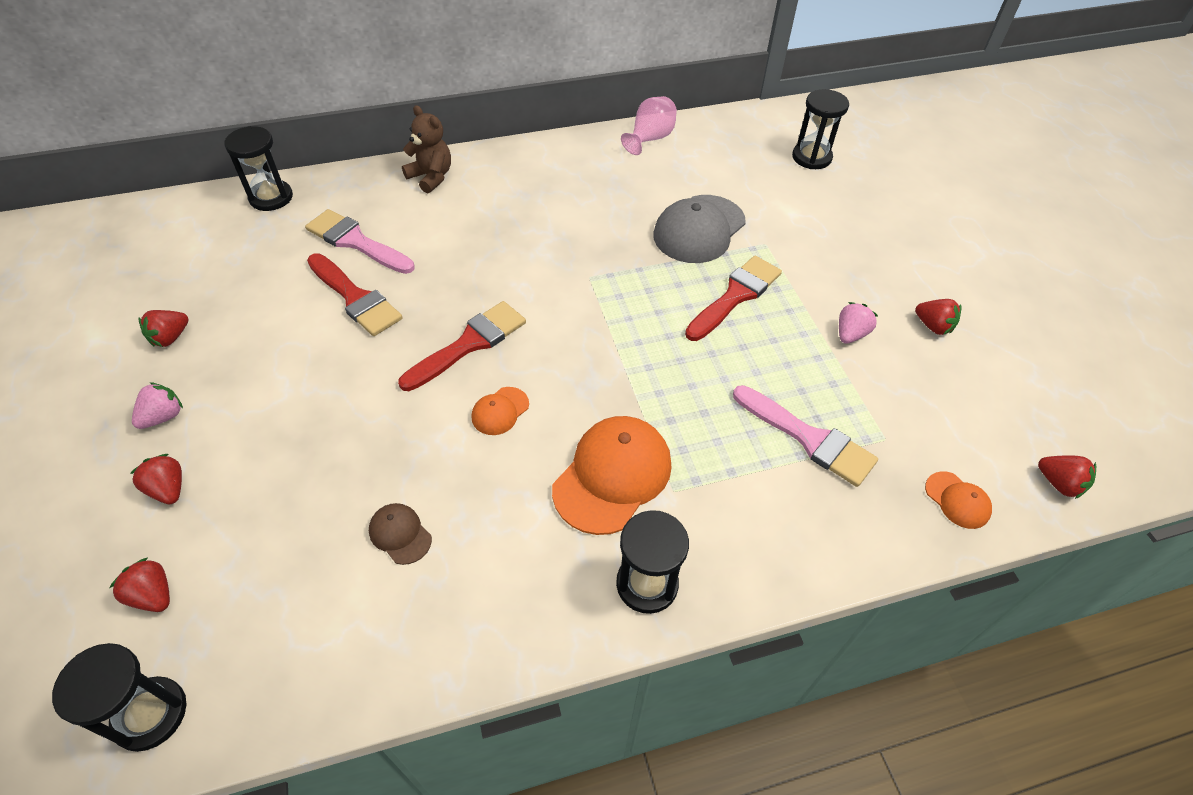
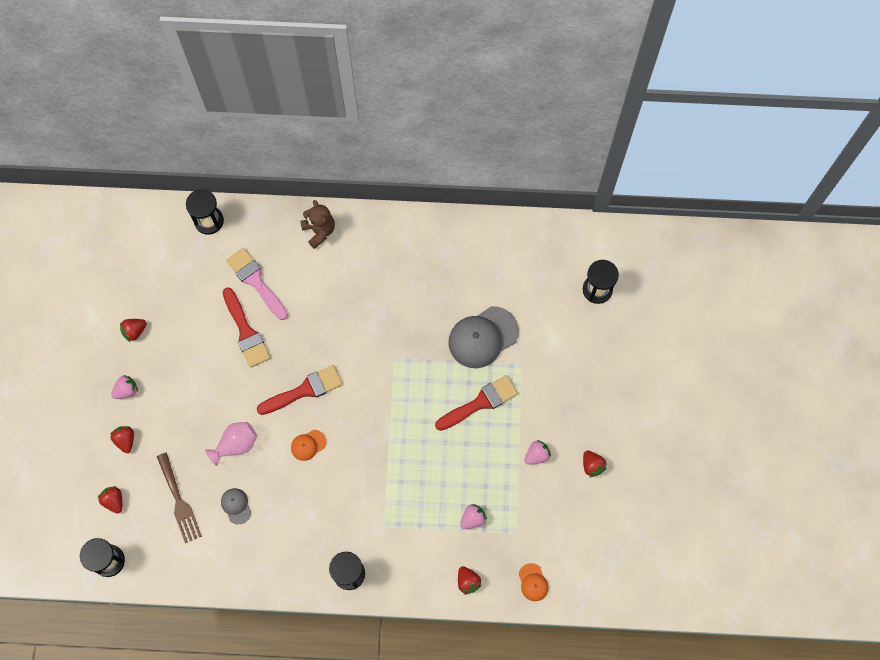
camera: 20 degrees right, 20 degrees up
brown cap [369,503,432,565] -> grey cap [221,488,251,524]
orange cap [552,416,672,535] -> none
pink vase [621,96,677,155] -> pink vase moved to [205,422,257,466]
pink brush [733,385,878,487] -> pink strawberry [460,504,487,529]
red strawberry [1038,455,1096,499] -> red strawberry moved to [458,566,482,595]
none -> brown fork [157,452,202,543]

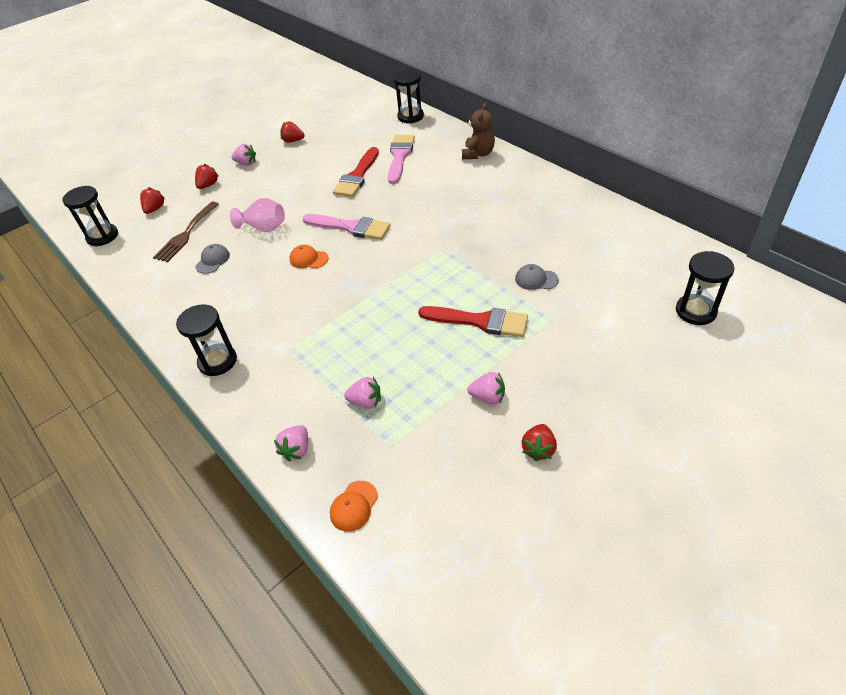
camera: 50 degrees right, 25 degrees down
red brush [257,365,343,415] -> pink brush [302,214,391,240]
grey cap [448,306,519,368] -> grey cap [515,264,559,290], size x0.49
red strawberry [458,566,482,595] -> pink strawberry [274,425,308,461]

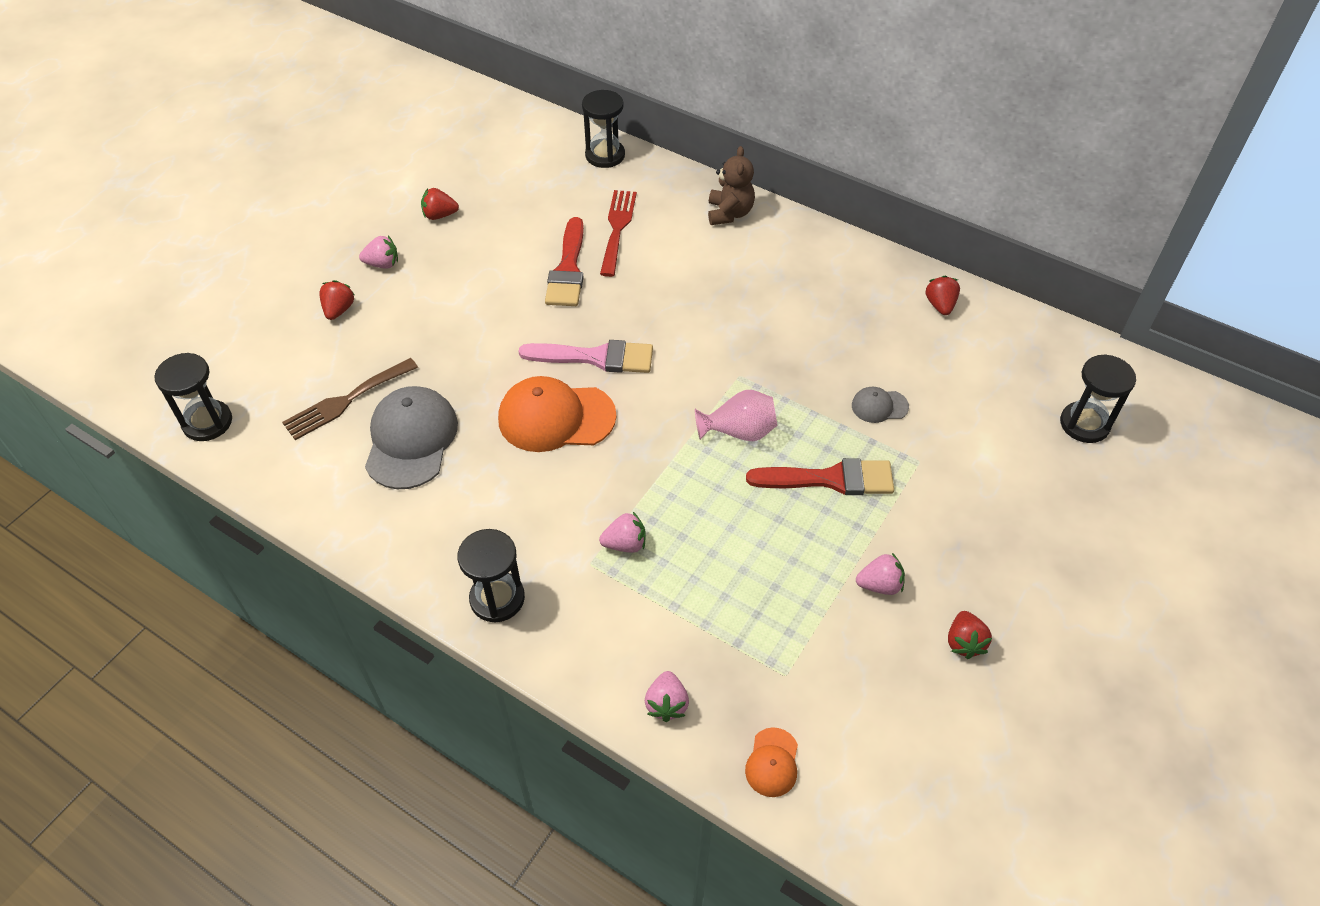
camera: 20 degrees left, 5 degrees up
red strawberry [140,187,165,214] -> red strawberry moved to [925,276,960,315]
brown fork [153,202,219,262] -> brown fork turned 45 degrees clockwise [282,358,418,440]
grey cap [195,244,230,274] -> grey cap [365,386,458,489], size x2.05
pink vase [230,198,285,232] -> pink vase moved to [695,390,777,441]
orange cap [290,245,328,268] -> orange cap [498,376,617,452], size x2.05
pink strawberry [344,377,381,409] -> pink strawberry moved to [599,512,646,553]
pink brush [388,135,415,184] -> red fork [600,190,637,277]

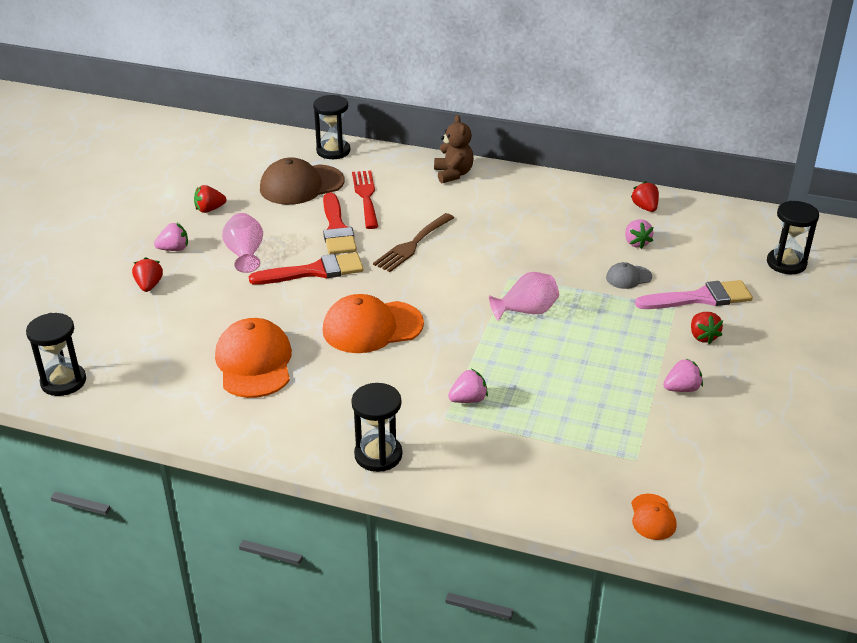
camera: 15 degrees left, 15 degrees down
brown fork [282,358,418,440] -> brown fork moved to [373,213,454,272]
grey cap [365,386,458,489] -> orange cap [215,318,292,398]
pink brush [518,340,653,373] -> pink brush moved to [635,280,753,309]
pink strawberry [645,671,689,722] -> pink strawberry moved to [625,220,654,249]
red brush [746,458,894,495] -> red brush moved to [249,252,364,285]
red strawberry [948,611,992,659] -> red strawberry moved to [691,312,723,344]
none -> pink vase [222,213,263,273]
none -> brown cap [260,157,345,205]

